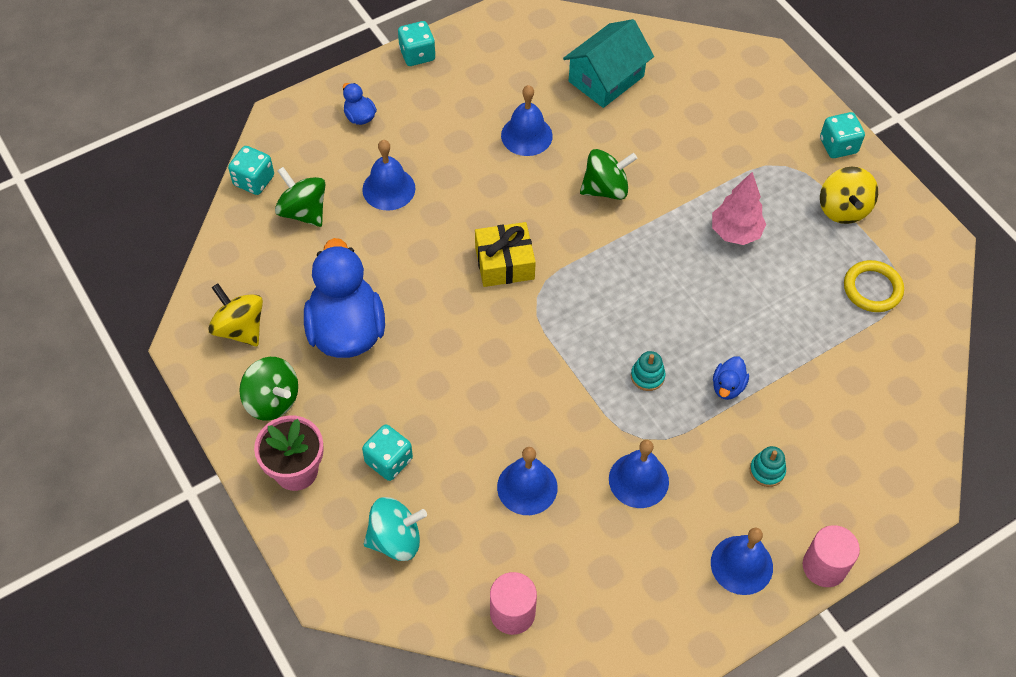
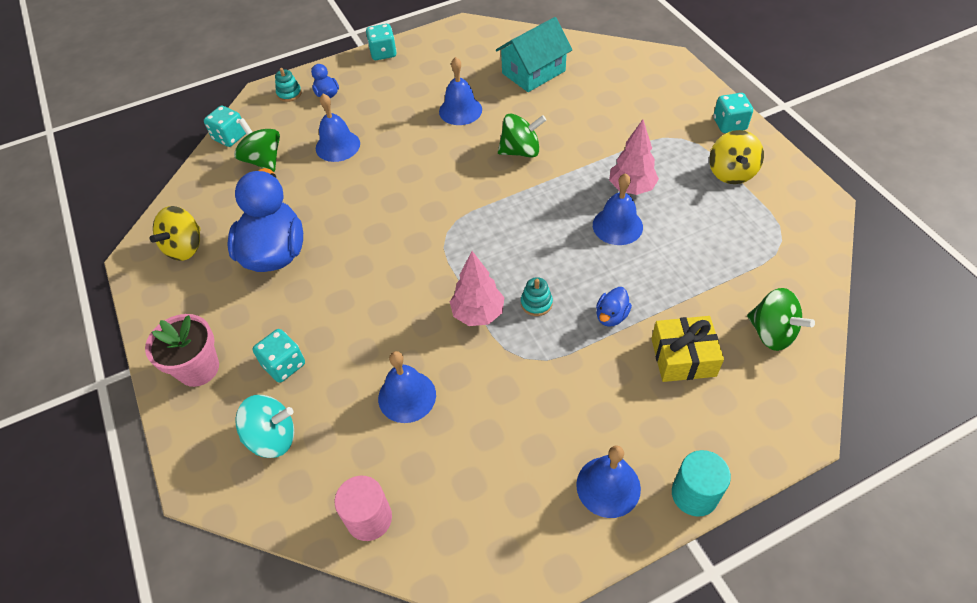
camera: 10 degrees right, 5 degrees down
yellow spinning top [208,283,263,346] -> yellow spinning top turned 120 degrees counterclockwise [150,206,201,261]
green spinning top [239,357,298,421] -> green spinning top moved to [747,288,815,351]
yellow gift [475,222,536,287] -> yellow gift moved to [651,316,724,382]
blue bell [609,440,669,508] -> blue bell moved to [593,173,643,245]
turquoise stacking toy [750,446,786,487] -> turquoise stacking toy moved to [275,68,302,102]
pink cylinder [803,525,860,587] -> turquoise cylinder [672,450,731,517]
yellow ring [844,260,904,312] -> none
none -> pink tree [450,251,504,326]

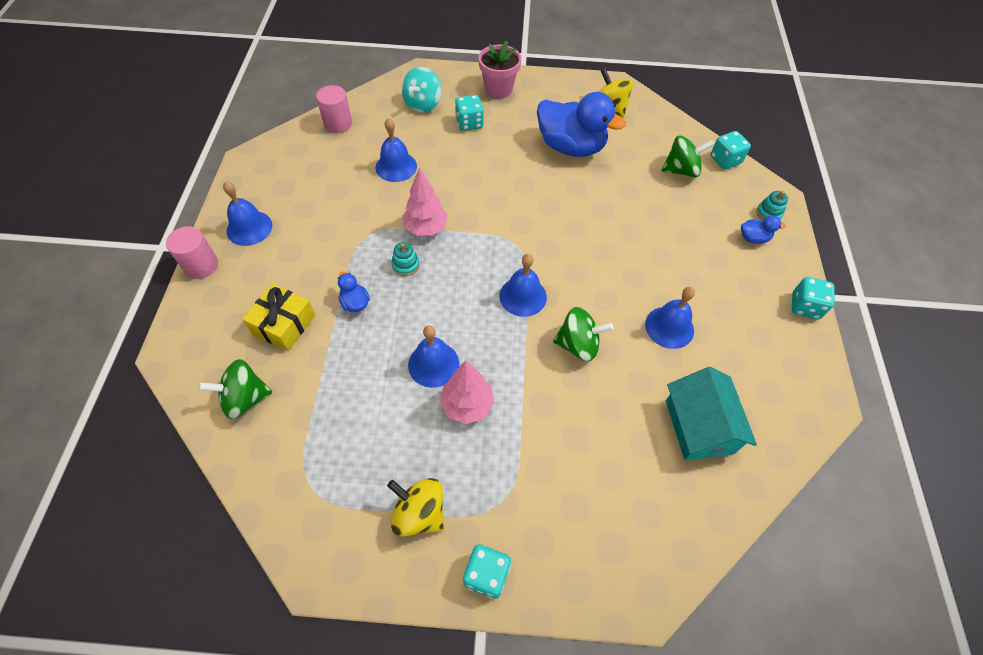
camera: 115 degrees right, 5 degrees up
blue bell [316,94,360,162] -> blue bell moved to [499,254,547,317]
green spinning top [498,113,546,158] -> green spinning top turned 105 degrees counterclockwise [553,307,614,361]
turquoise cylinder [672,450,731,517] -> pink cylinder [166,226,218,279]

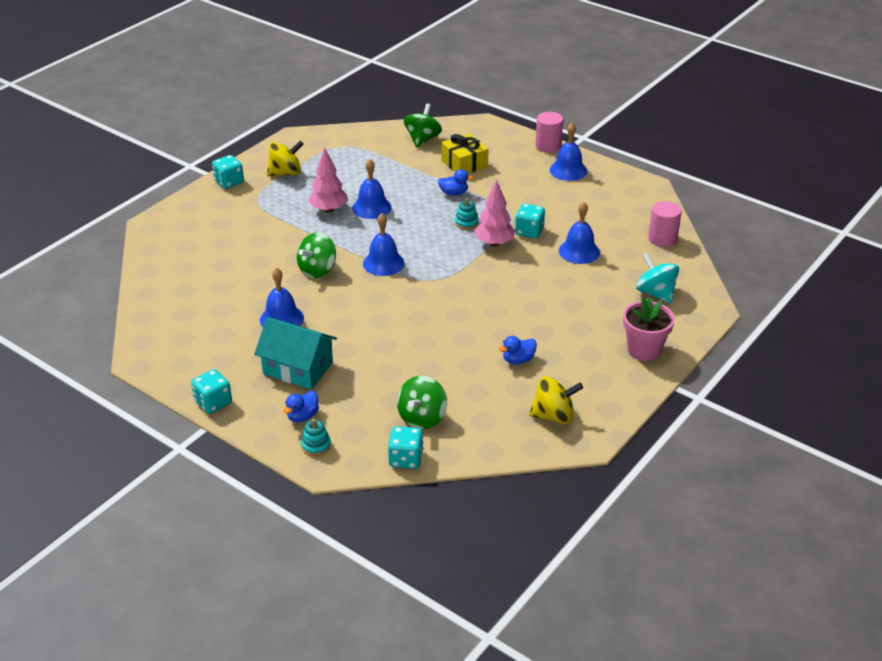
camera: 125 degrees right, 20 degrees down
turquoise dice [455,95,484,131] -> turquoise dice moved to [515,204,545,238]
blue duck [537,92,626,157] -> blue duck [499,336,537,364], size x0.43
turquoise house [666,367,757,460] -> turquoise house moved to [254,317,337,389]

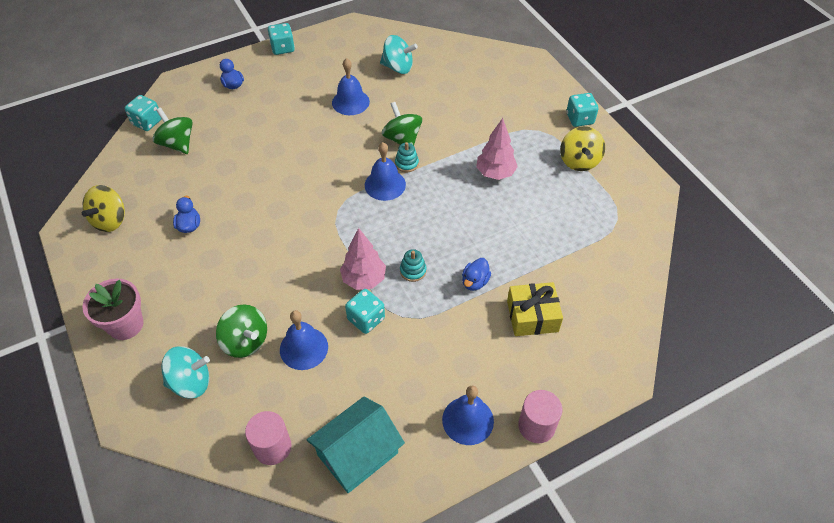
camera: 115 degrees right, 15 degrees up
turquoise house [254,317,337,389] -> turquoise house moved to [307,397,405,493]
turquoise stacking toy [301,419,331,456] -> turquoise stacking toy moved to [395,142,419,172]
blue bell [352,159,392,219] -> none
green spinning top [404,103,442,148] -> green spinning top moved to [216,304,267,358]
none -> turquoise spinning top [380,35,418,74]

